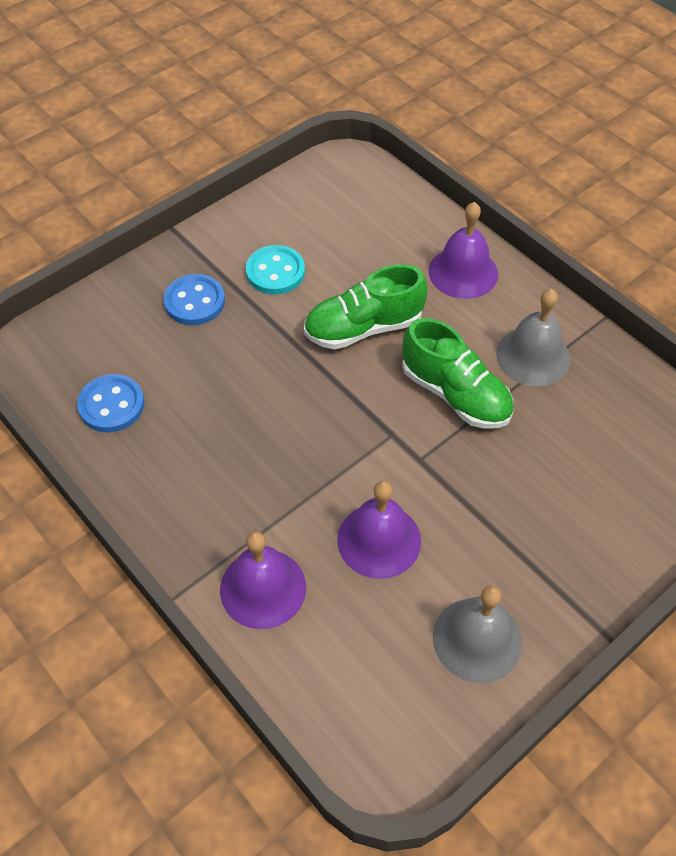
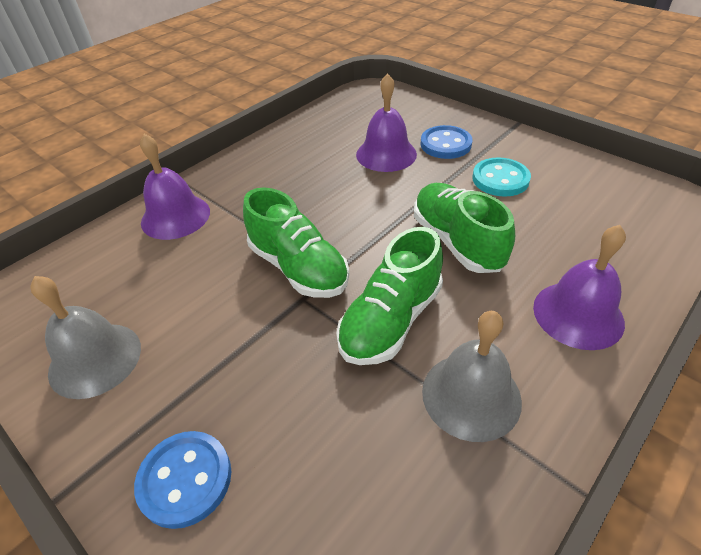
camera: 85 degrees right, 10 degrees down
blue button [77,374,145,432] -> blue button moved to [134,431,231,529]
purple bell [337,481,421,579] -> purple bell moved to [356,73,417,172]
none -> green shoe [243,187,349,298]

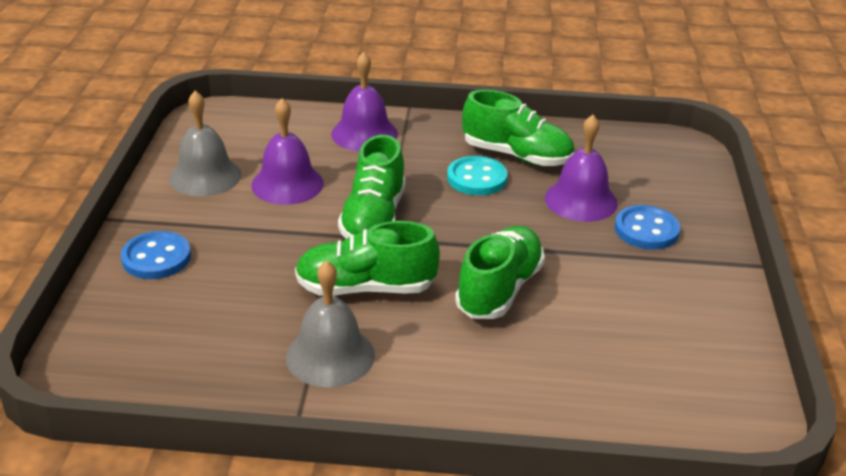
camera: 50 degrees right, 10 degrees down
turquoise button [473,157,531,197] -> turquoise button moved to [447,156,508,195]
purple bell [533,225,626,350] -> purple bell moved to [251,98,323,205]
none -> green shoe [462,90,574,166]

